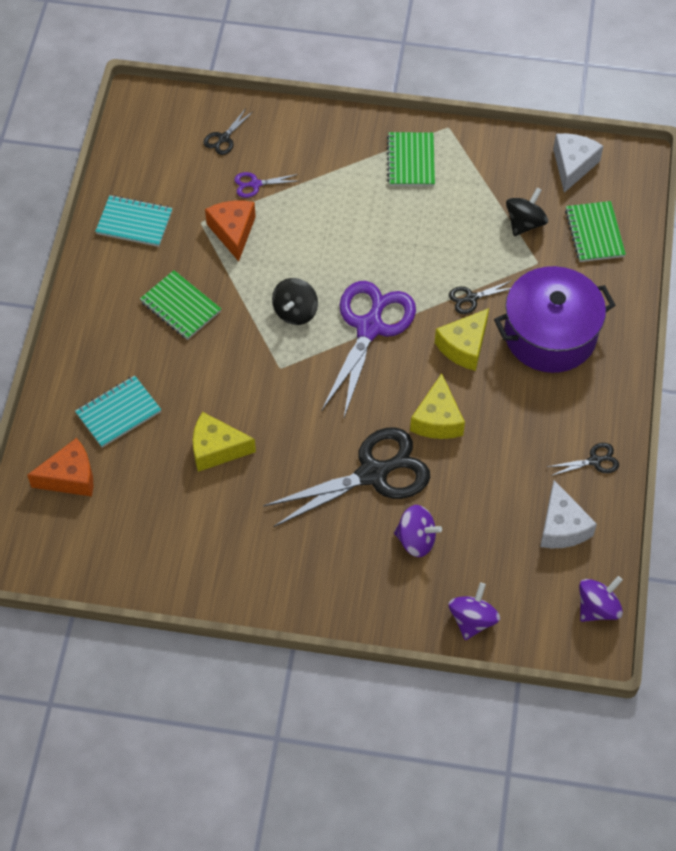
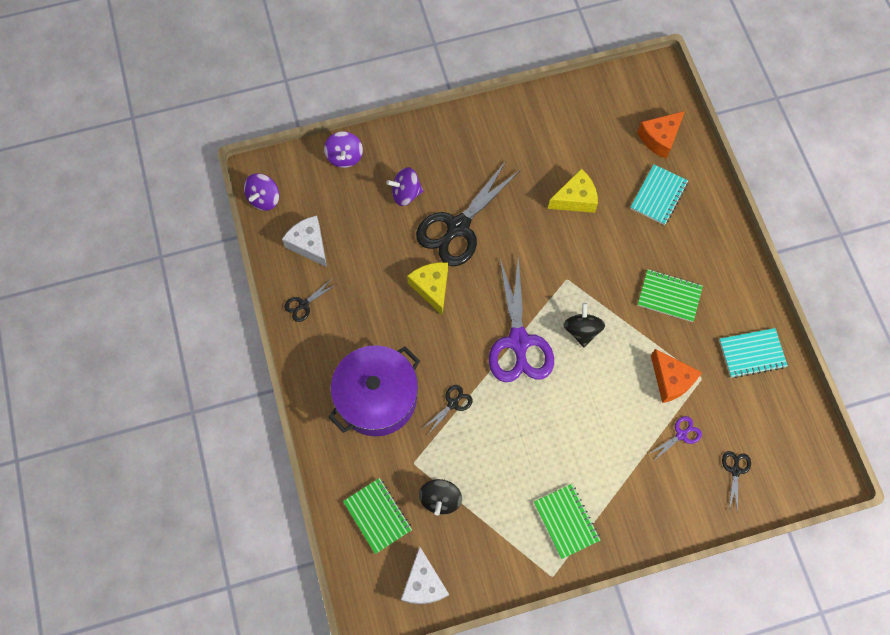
camera: 155 degrees right, 10 degrees up
yellow cheese [435,308,489,371] -> none

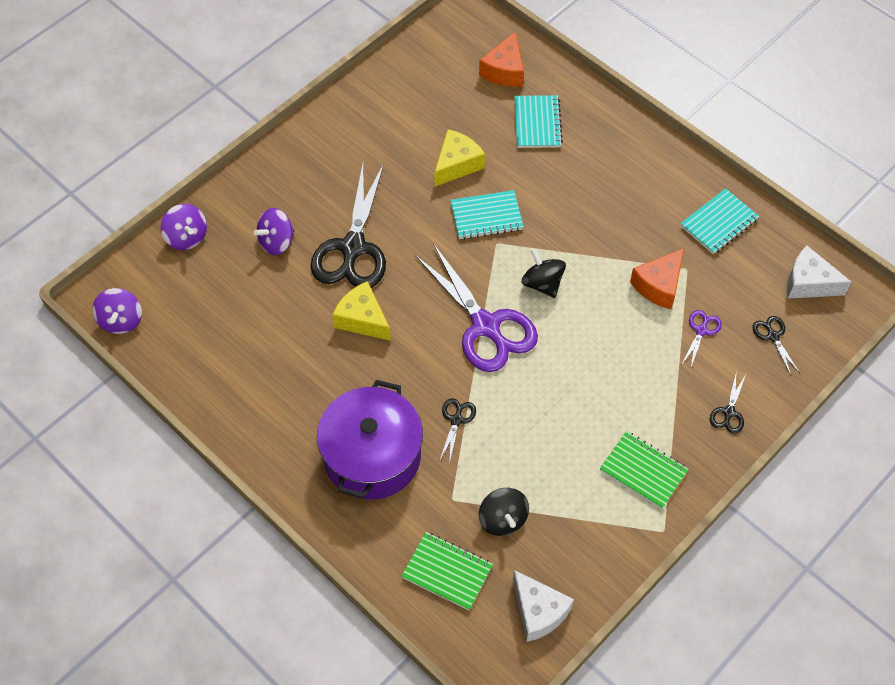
camera: 30 degrees left, 10 degrees down
white cheese [282,215,327,267] -> white cheese moved to [787,246,852,299]
black scissors [284,279,337,322] -> black scissors moved to [710,374,746,434]
green notebook [638,269,703,322] -> none
orange cheese [651,349,702,403] -> orange cheese turned 105 degrees clockwise [630,248,684,309]
none -> turquoise notebook [450,190,524,240]

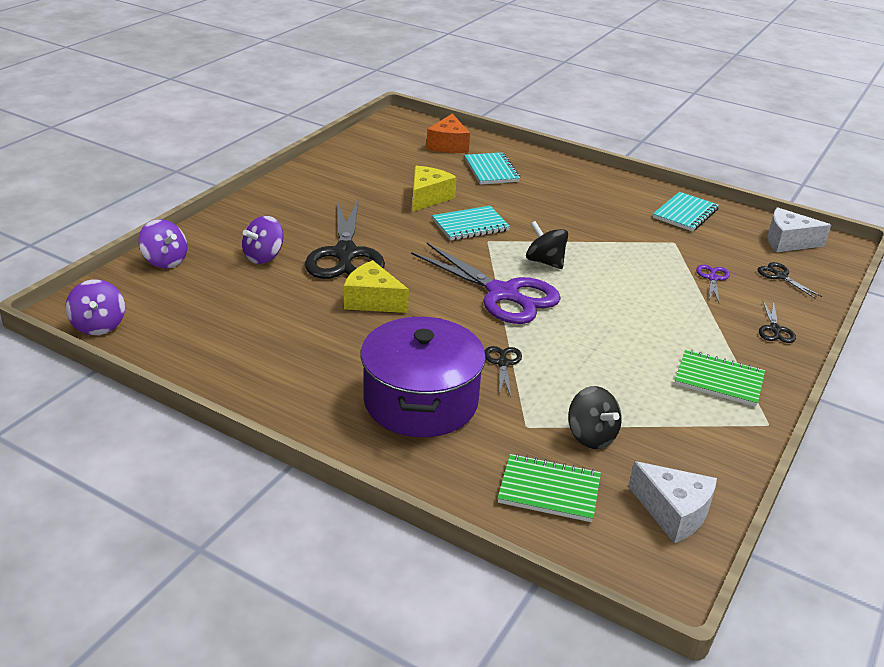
camera: 15 degrees left, 25 degrees down
orange cheese [630,248,684,309] -> none

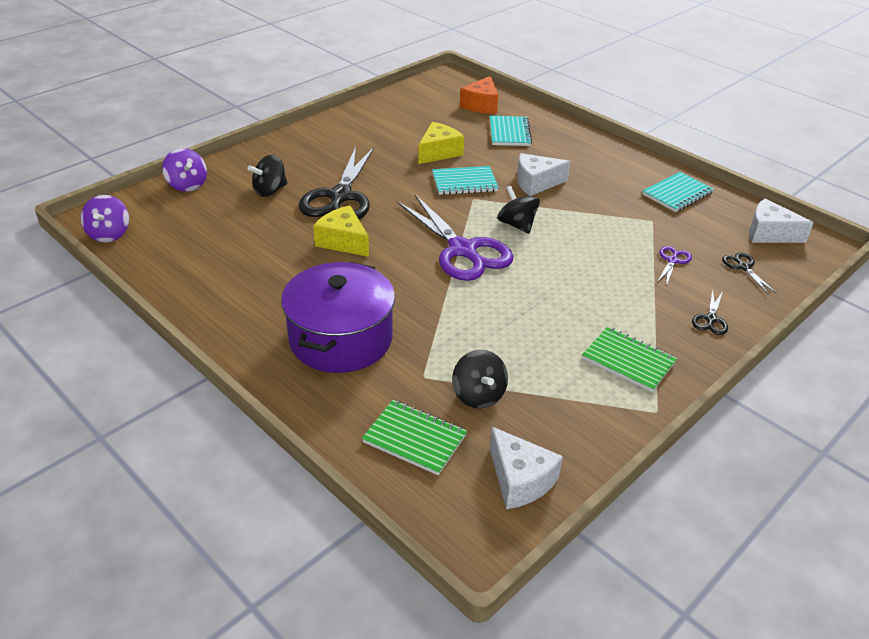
camera: 15 degrees right, 5 degrees up
purple spinning top [242,216,283,264] -> black spinning top [248,155,287,197]
black scissors [485,346,522,397] -> none
none -> white cheese [517,153,570,196]

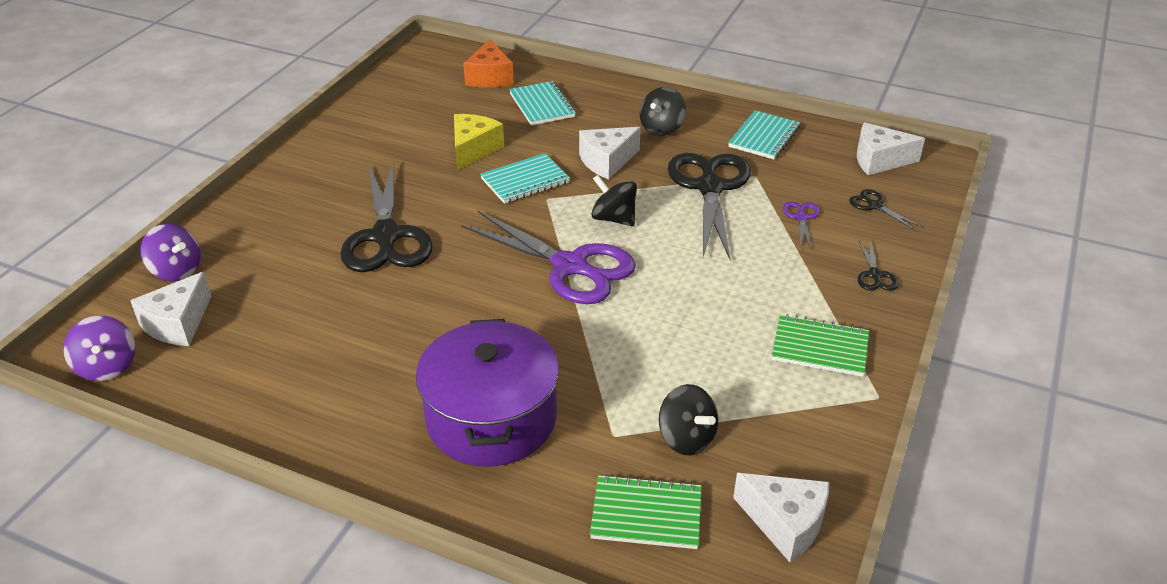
camera: 20 degrees left, 0 degrees up
black spinning top [248,155,287,197] -> black spinning top moved to [640,87,686,136]
yellow cheese [313,205,369,257] -> none
none -> white cheese [130,272,211,346]
none -> black scissors [668,153,751,259]

